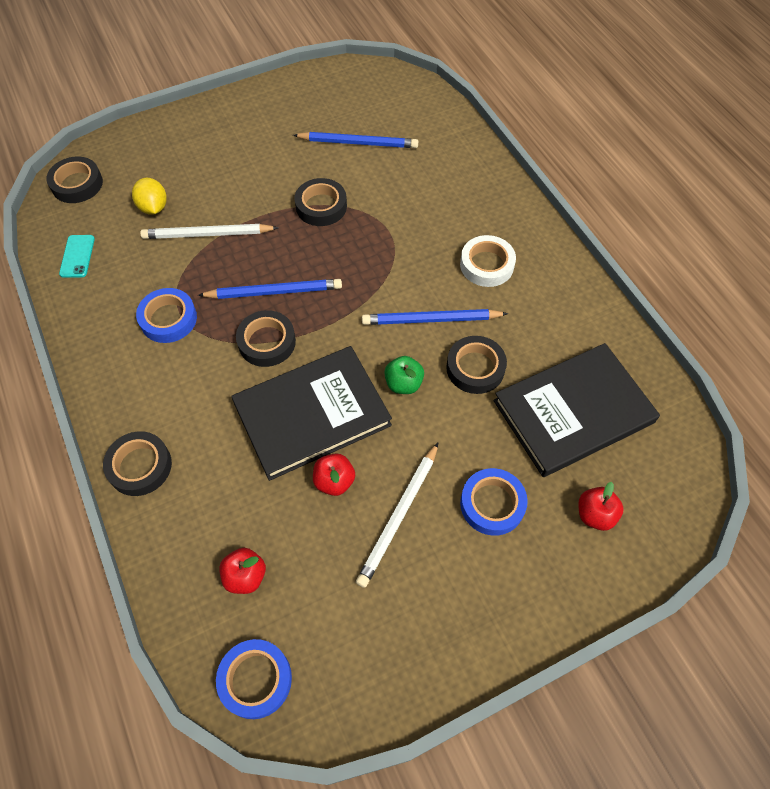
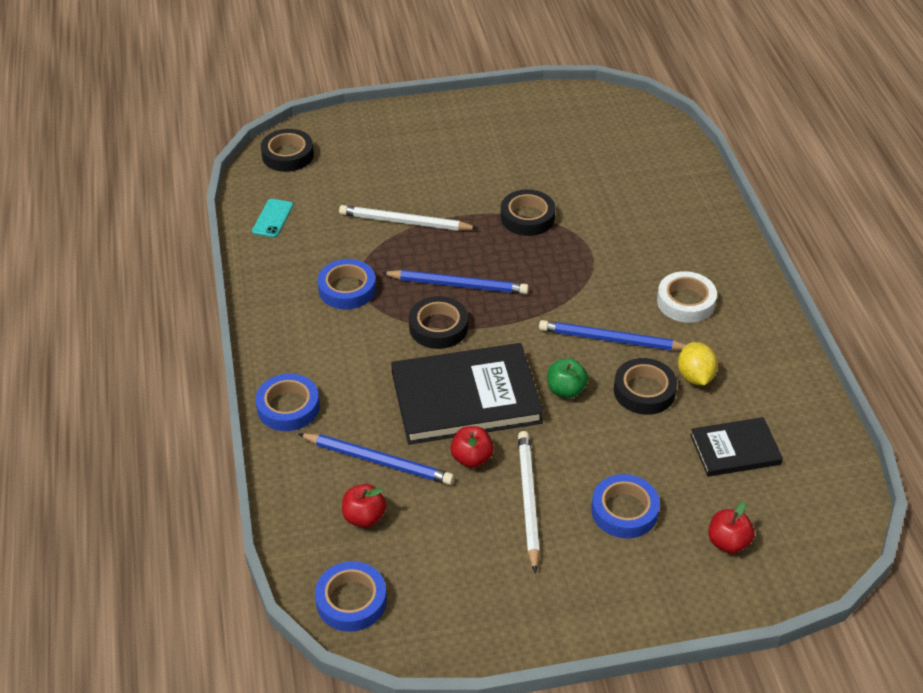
camera: 15 degrees right, 15 degrees down
black tape [103,431,172,496] -> blue tape [256,374,320,431]
yellow lemon [132,178,167,215] -> yellow lemon moved to [678,342,718,385]
blue pencil [293,132,418,148] -> blue pencil moved to [298,433,454,485]
white pencil [356,443,438,588] -> white pencil turned 135 degrees clockwise [518,431,540,573]
black book [493,343,660,477] -> black book [690,417,783,477], size x0.55

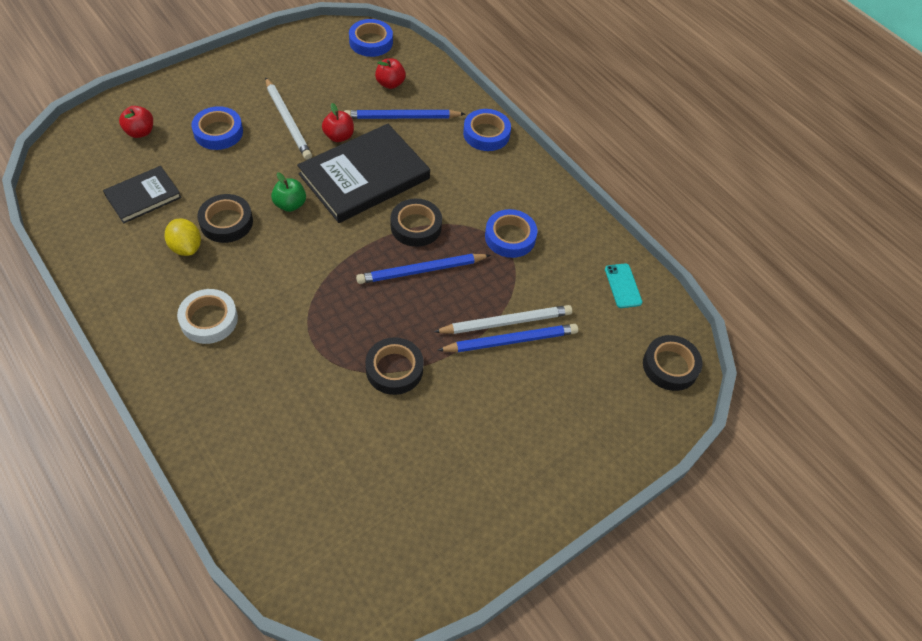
camera: 150 degrees right, 10 degrees up
blue pencil [539,320,686,350] -> blue pencil moved to [438,324,578,352]

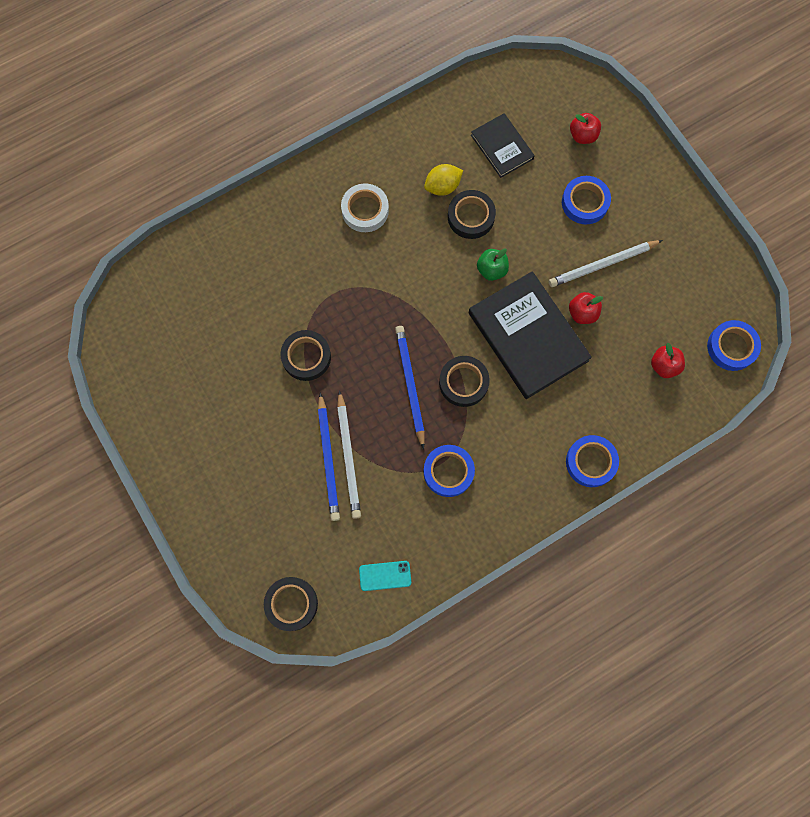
camera: 100 degrees right, 20 degrees up
blue pencil [344,110,465,119] -> none

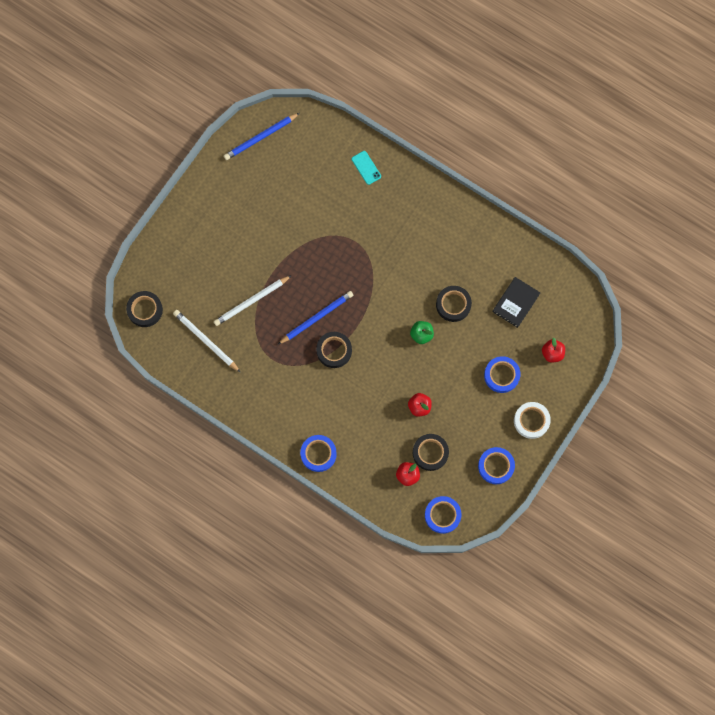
camera: 65 degrees right, 0 degrees up
black tape [281,330,331,381] -> black tape moved to [413,434,449,471]
blue pencil [318,393,340,521] -> blue pencil moved to [224,113,300,160]
white tape [341,183,389,232] -> white tape moved to [514,402,551,439]
turquoise phone [359,561,411,591] -> turquoise phone moved to [352,151,381,185]
blue tape [423,445,475,497] -> blue tape moved to [478,447,515,484]
yellow lemon [424,164,463,196] -> none
black book [469,271,592,399] -> none
white pencil [549,240,663,287] -> white pencil moved to [173,310,241,373]

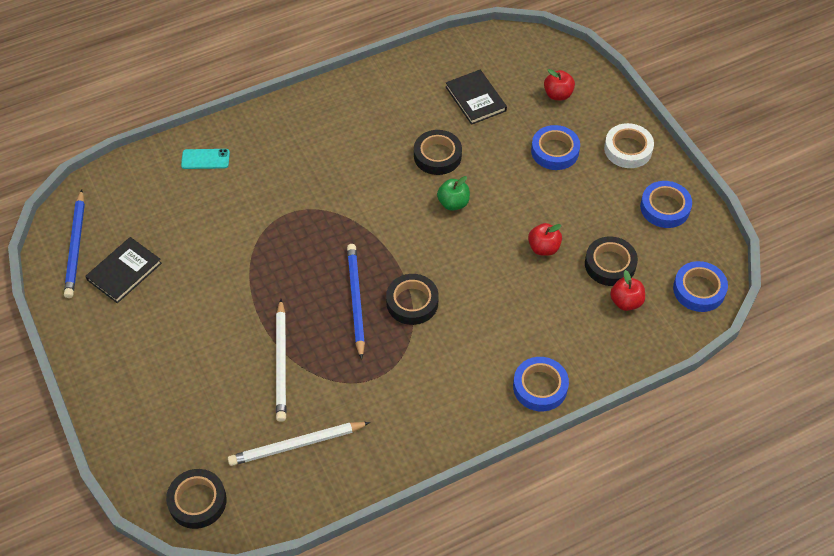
camera: 60 degrees left, 20 degrees down
none -> black book [85,237,162,303]

